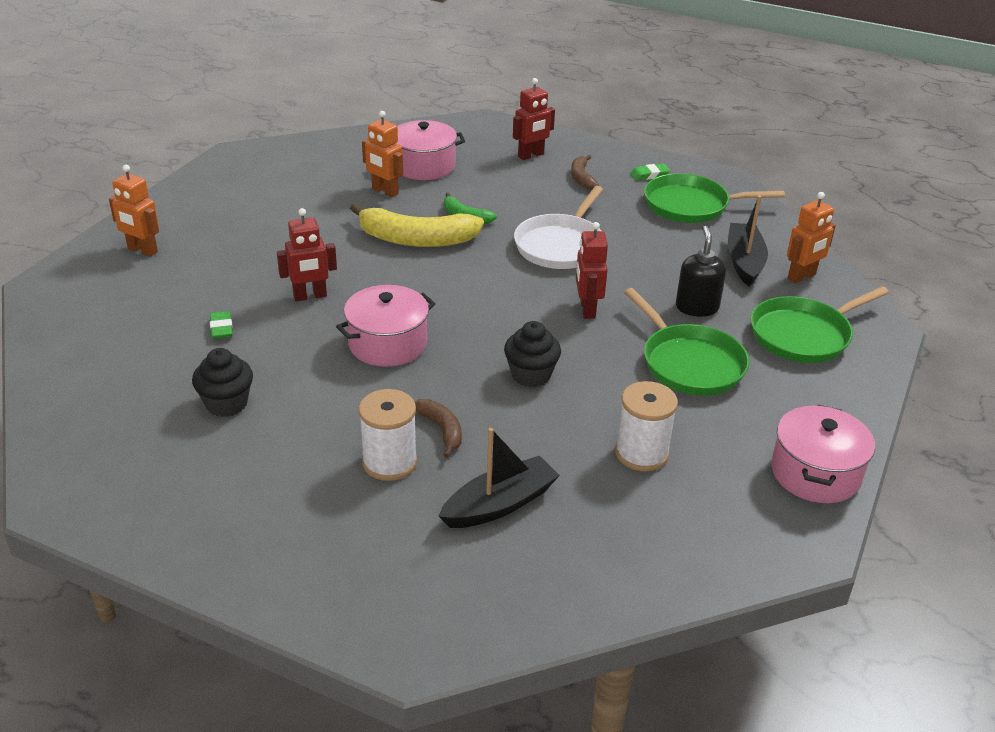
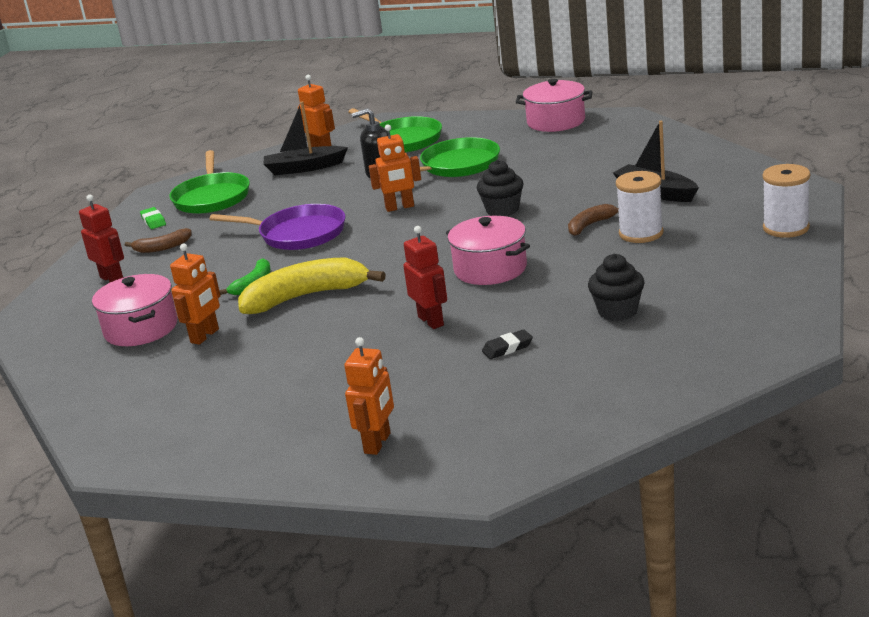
camera: 95 degrees left, 10 degrees down
green eraser [210,311,233,339] -> black eraser [482,329,533,359]
yellow banana [350,203,484,247] -> yellow banana turned 105 degrees counterclockwise [238,257,386,314]
white pan [514,186,603,269] -> purple pan [210,204,346,250]
red robot [576,222,608,319] -> orange robot [369,125,421,212]
white spool [615,381,678,471] -> white spool moved to [763,164,810,238]

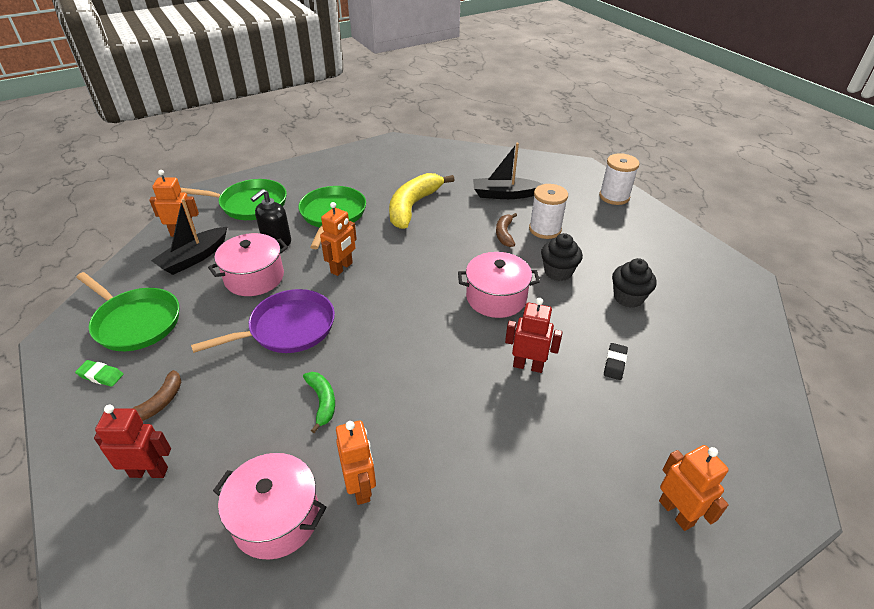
camera: 50 degrees left, 15 degrees up
yellow banana [238,257,386,314] -> yellow banana moved to [389,173,455,229]
black cupcake [477,160,524,216] -> black cupcake moved to [541,233,583,281]
pink pot [516,79,593,132] -> pink pot moved to [208,233,288,296]

